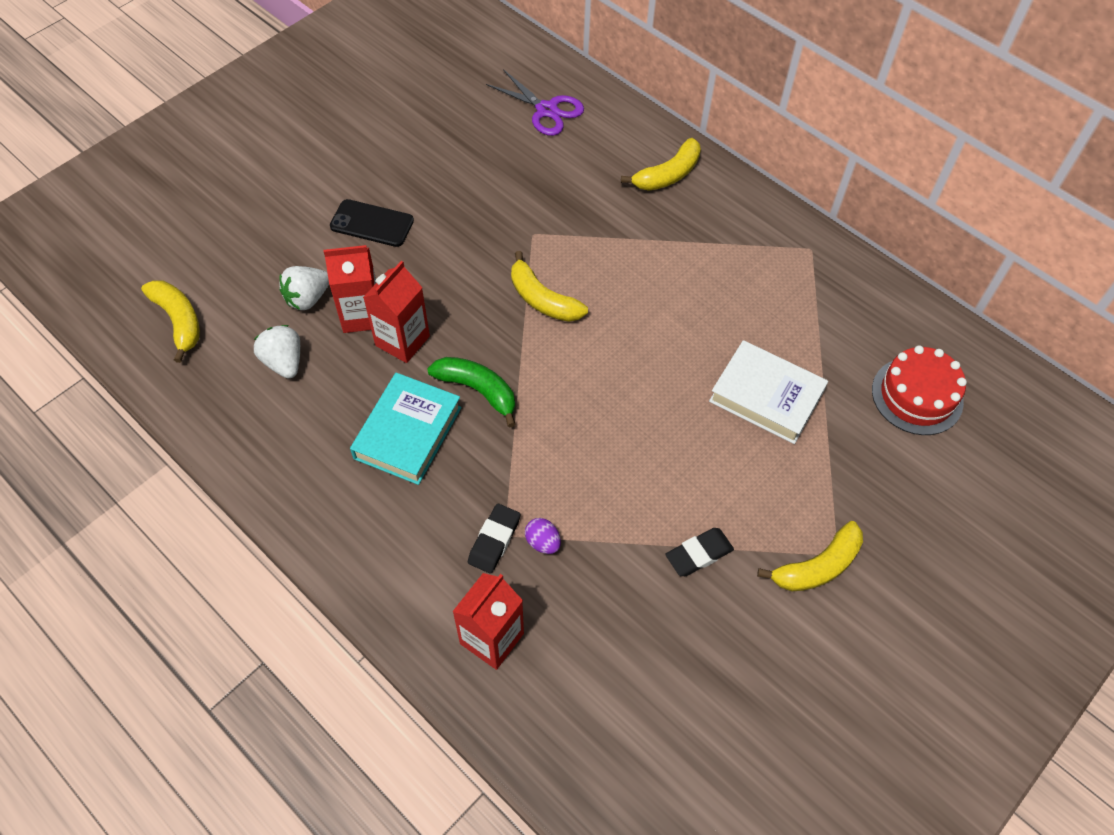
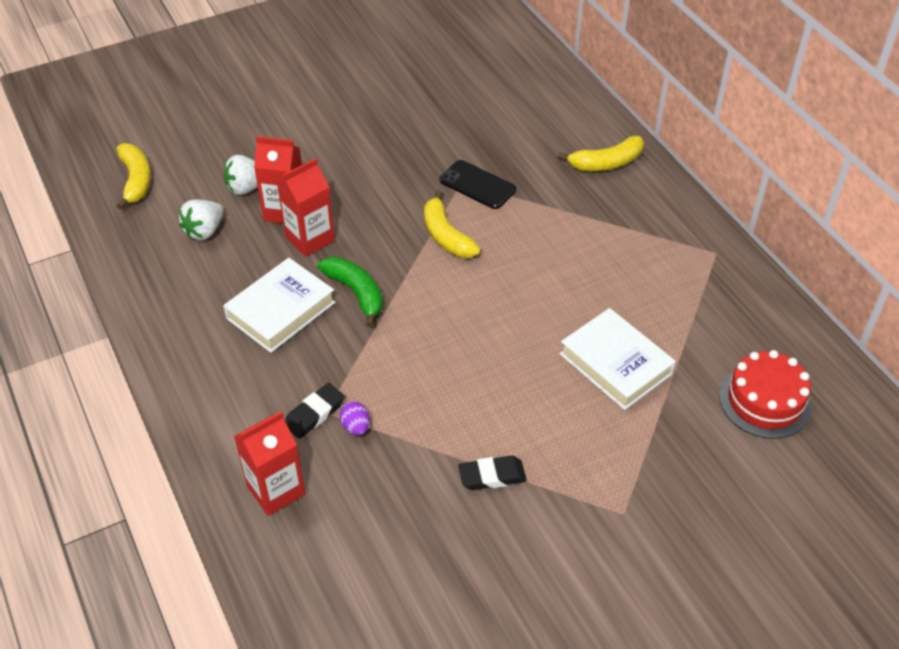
camera: 20 degrees right, 10 degrees down
white strawberry [254,325,300,378] -> white strawberry turned 135 degrees counterclockwise [179,200,224,240]
black phone [330,199,414,247] -> black phone moved to [440,160,516,209]
turquoise book [350,373,462,485] -> white book [223,258,336,353]
purple scissors [486,69,584,136] -> none
yellow banana [757,521,863,591] -> none

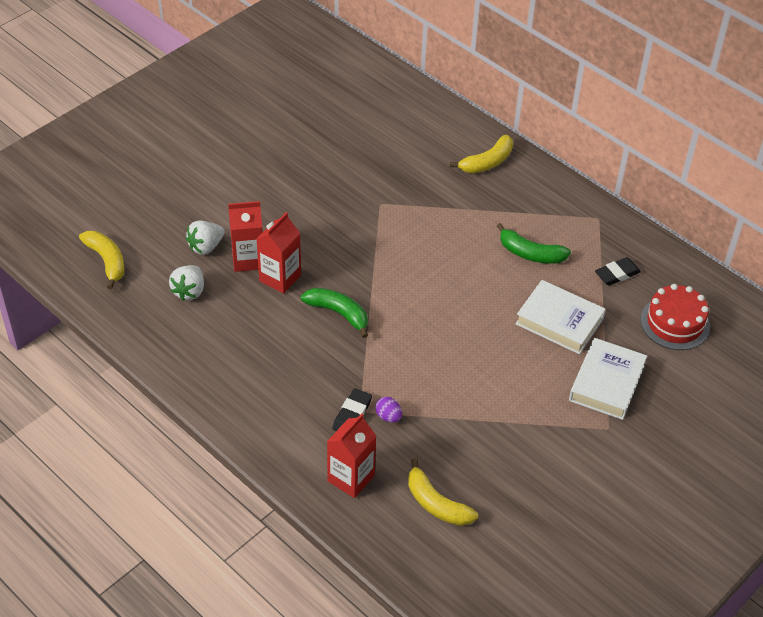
camera: 20 degrees left, 0 degrees up
white book [223,258,336,353] -> white book moved to [569,338,647,420]
yellow banana [424,190,481,258] -> yellow banana moved to [408,459,478,526]
black phone [440,160,516,209] -> none
black eraser [458,455,527,490] -> black eraser moved to [595,257,641,286]
none -> green banana [497,223,571,264]

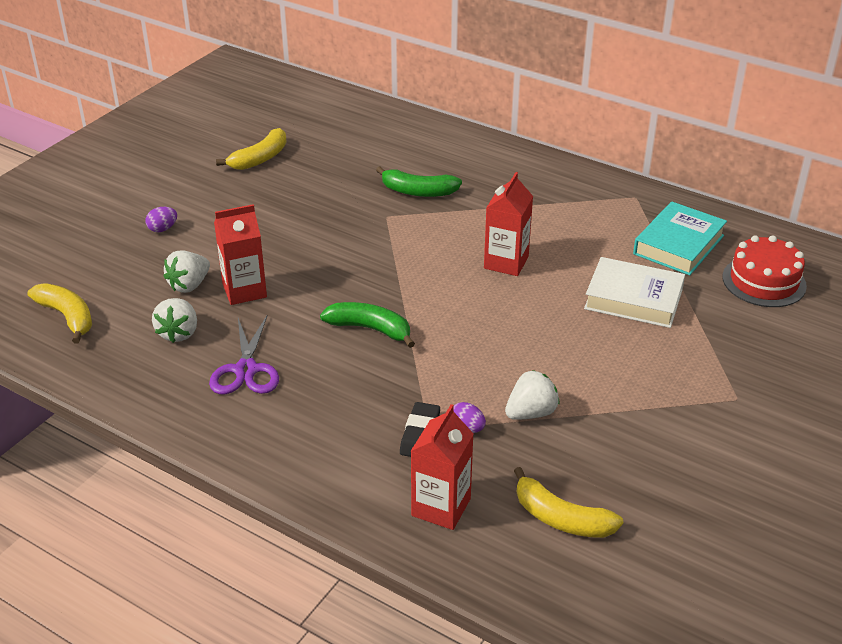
camera: 10 degrees left, 10 degrees down
red carton [257,212,301,294] -> red carton moved to [484,172,533,276]
yellow banana [450,135,513,173] -> yellow banana moved to [216,128,287,170]
green banana [497,223,571,264] -> green banana moved to [376,167,462,197]
white book [569,338,647,420] -> none
black eraser [595,257,641,286] -> turquoise book [633,202,727,275]
none -> purple egg [146,207,177,232]
none -> purple scissors [209,315,279,394]
none -> white strawberry [505,370,560,420]

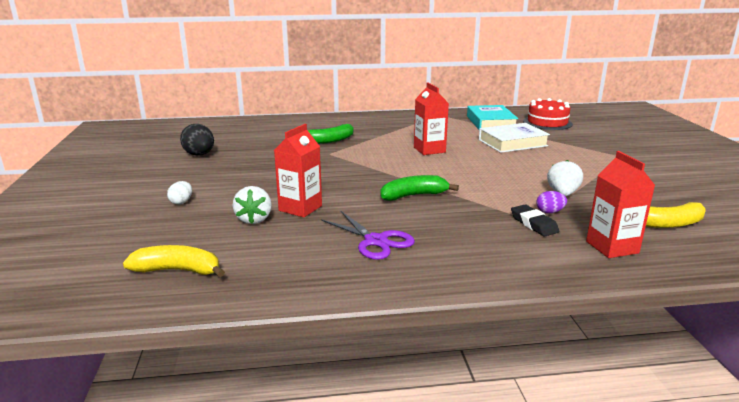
camera: 40 degrees left, 15 degrees down
purple egg [146,207,177,232] -> white egg [167,181,192,204]
white strawberry [152,298,197,343] -> none
yellow banana [216,128,287,170] -> black egg [180,124,214,156]

